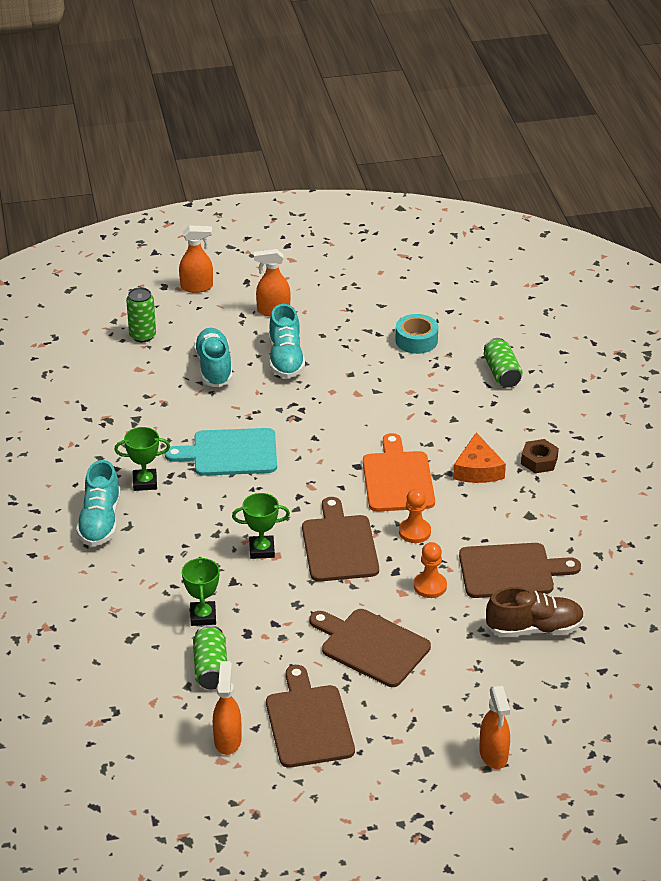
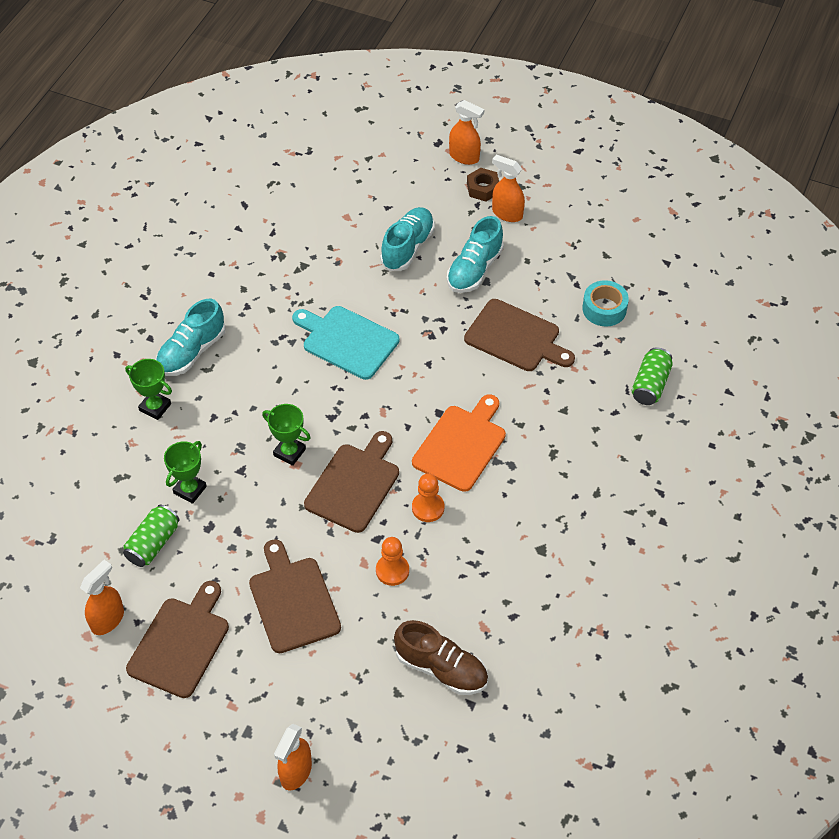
camera: 35 degrees right, 15 degrees up
green trophy [114,427,170,491] -> green trophy moved to [125,359,172,420]
green can [126,287,156,342] -> none
orange cheese [453,432,506,483] -> none
brown cutting board [459,543,581,598] -> brown cutting board moved to [464,299,575,371]
brown nut [521,439,559,473] -> brown nut moved to [467,168,499,201]

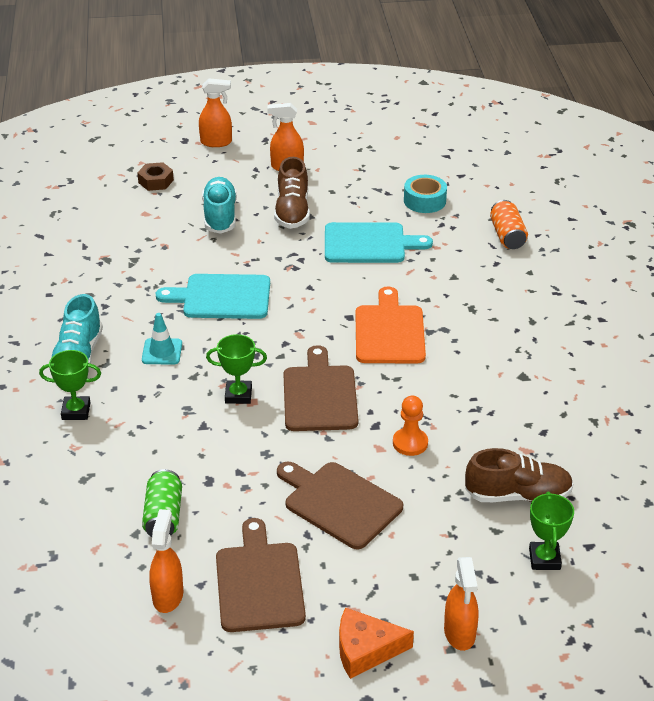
camera: 30 degrees left, 15 degrees down
green trophy [164,441,207,504] -> green trophy moved to [529,492,574,570]
orange pawn [412,473,444,522] -> none
turquoise shoe [447,216,504,293] -> brown shoe [274,157,310,229]
brown cutting board [464,299,575,371] -> turquoise cutting board [325,222,433,263]
brown nut [467,168,499,201] -> brown nut moved to [137,162,174,191]
green can [631,347,673,405] -> orange can [490,200,528,249]
none -> turquoise traffic cone [142,313,182,365]
none -> orange cheese [339,608,414,679]

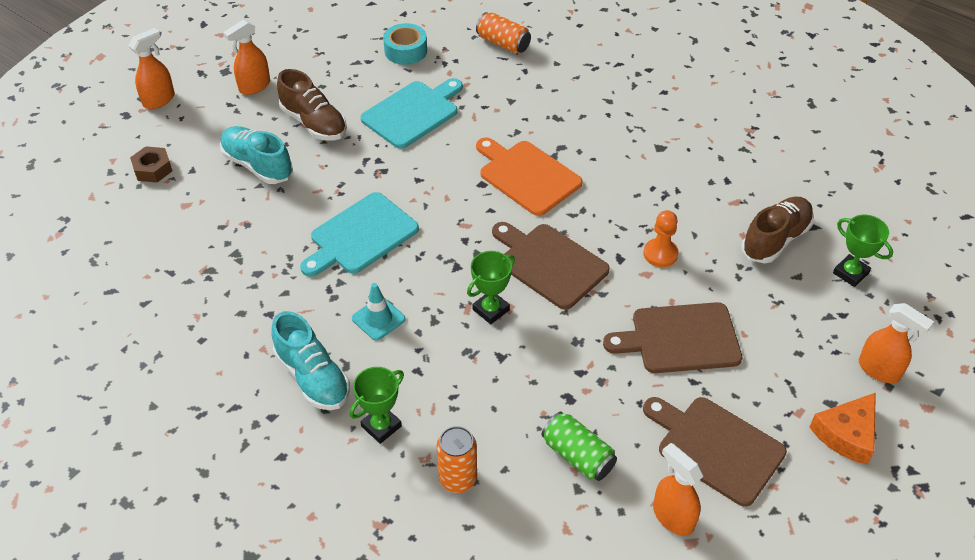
camera: 45 degrees left, 10 degrees up
none -> orange can [437,426,477,493]

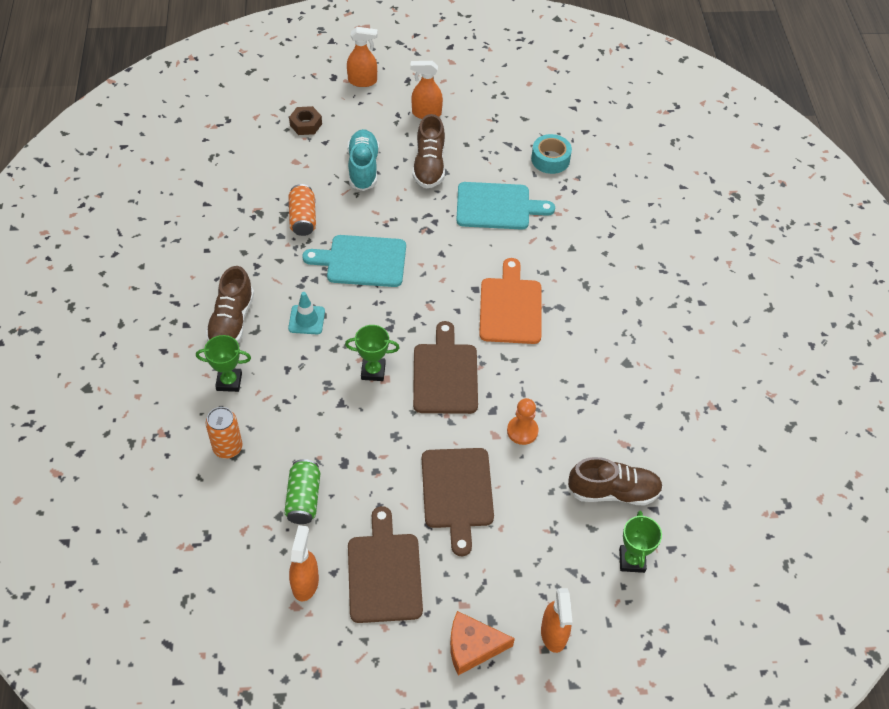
camera: 45 degrees right, 5 degrees up
turquoise shoe [271,311,350,410] -> brown shoe [205,266,254,343]
orange can [476,12,531,54] -> orange can moved to [288,184,316,236]
brown cutting board [603,302,742,373] -> brown cutting board turned 135 degrees counterclockwise [422,448,494,556]

